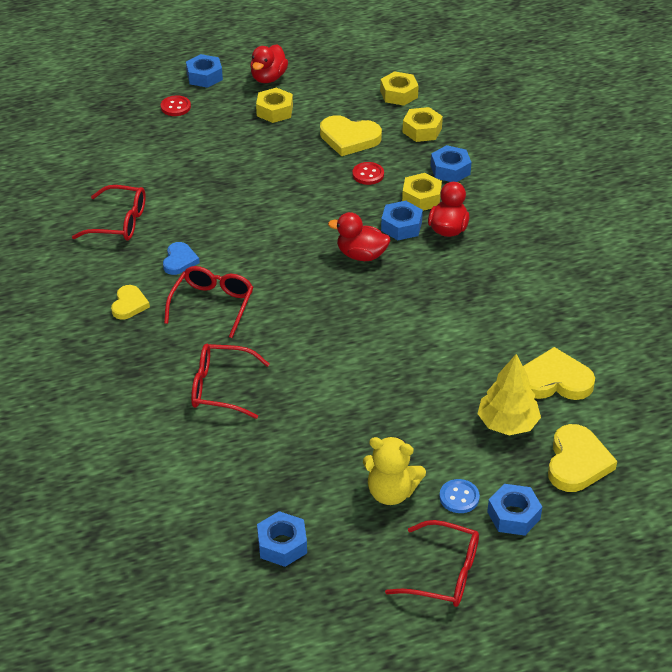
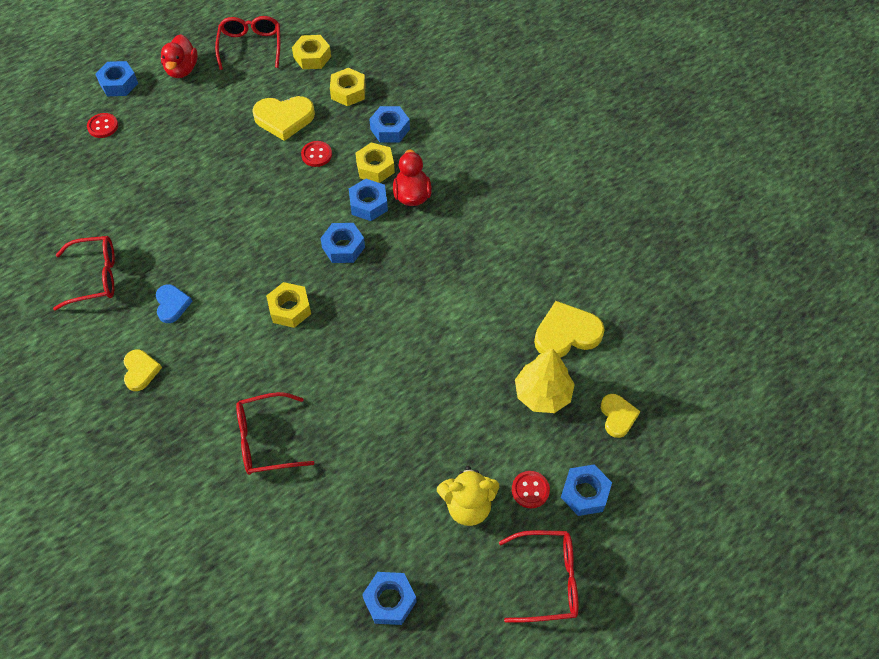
camera: 20 degrees left, 15 degrees up
red glasses [164,266,253,338] -> red glasses moved to [215,16,280,70]
yellow nut [256,87,293,123] -> yellow nut moved to [266,282,311,328]
red duck [328,212,390,261] -> blue nut [320,223,365,263]
blue button [439,479,480,513] -> red button [512,471,550,508]
yellow heart [548,424,617,492] -> yellow heart [601,394,640,438], size x0.61

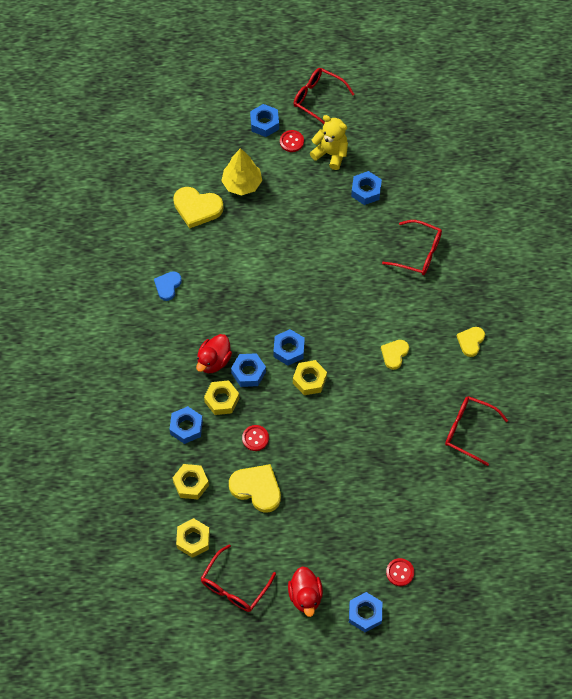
camera: 145 degrees left, 5 degrees up
blue heart [156,284,193,323] -> blue heart moved to [154,271,182,301]
red duck [161,34,198,78] -> red duck turned 135 degrees clockwise [288,566,323,617]
yellow nut [266,282,311,328] -> yellow nut moved to [293,360,327,395]
blue nut [362,572,417,625] -> blue nut moved to [351,171,382,205]
yellow heart [601,394,640,438] -> yellow heart moved to [381,340,409,370]

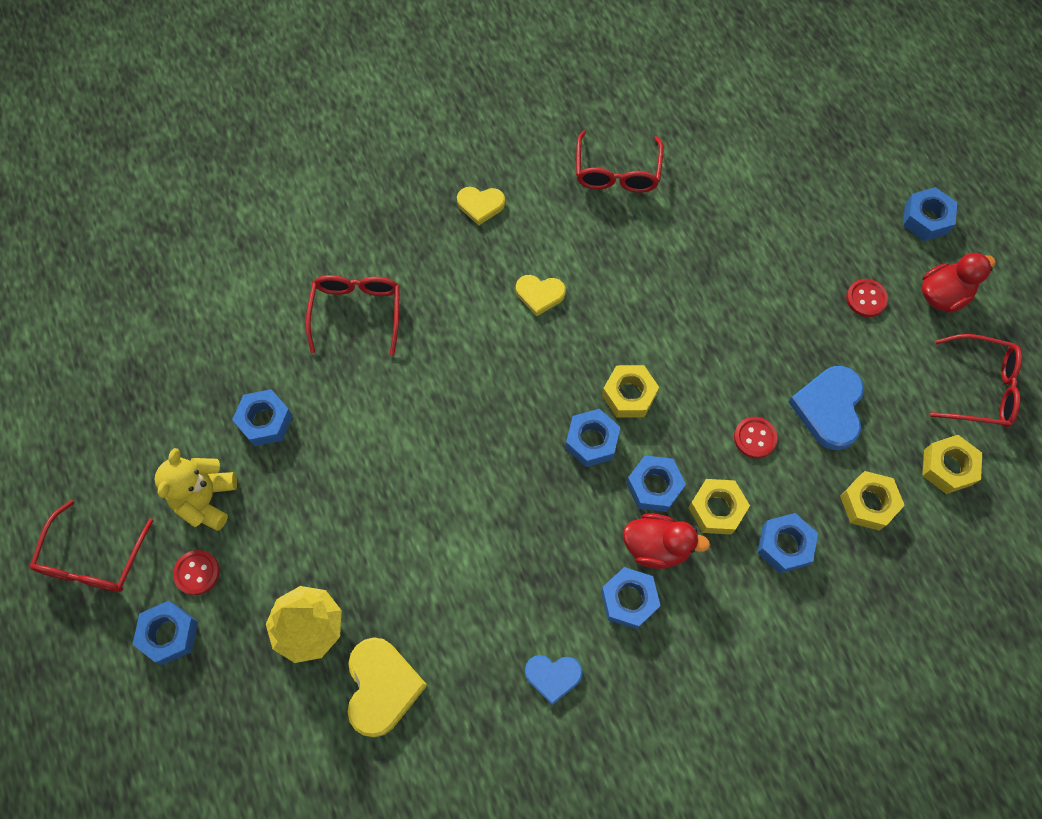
camera: 110 degrees left, 5 degrees up
yellow heart [229,464,281,513] -> blue heart [789,366,864,450]
red button [386,558,414,586] -> red button moved to [846,279,888,317]
none -> blue nut [601,567,661,629]

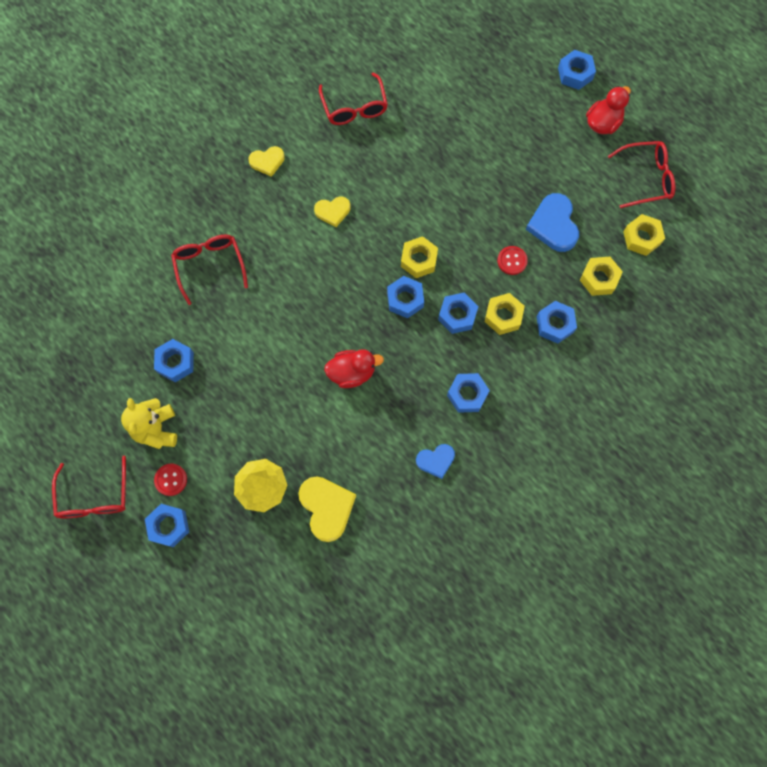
camera: 20 degrees left, 5 degrees up
red duck [623,513,710,569] -> red duck moved to [324,349,384,388]
red button [846,279,888,317] -> none

